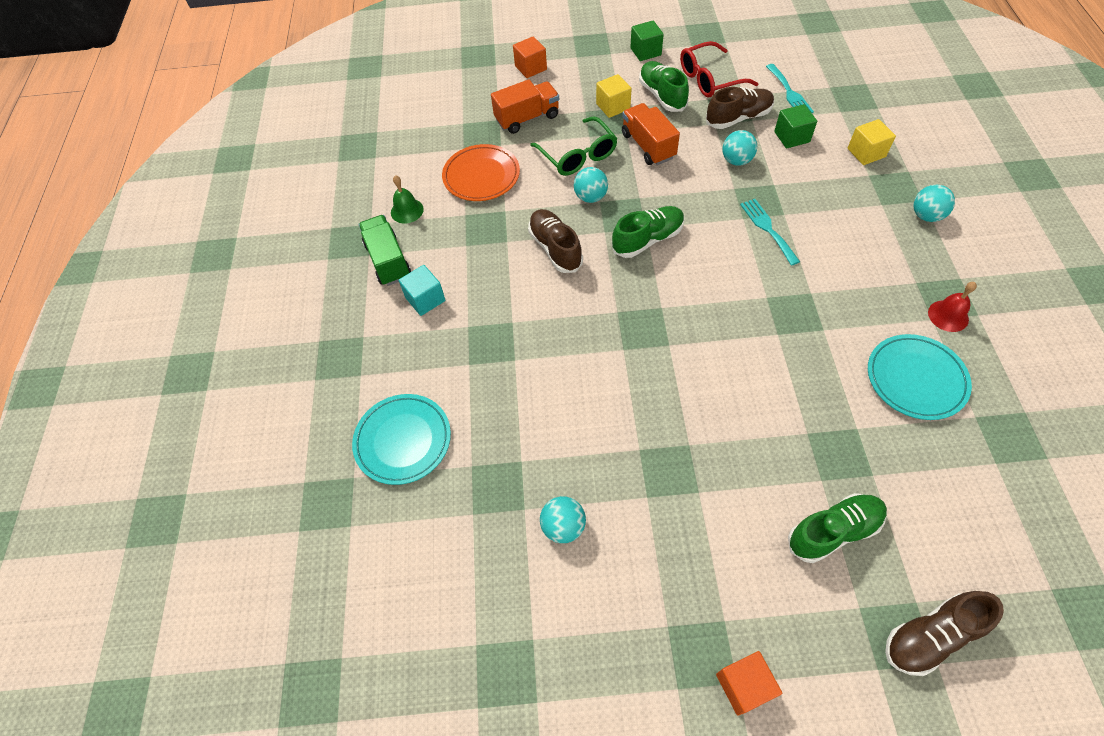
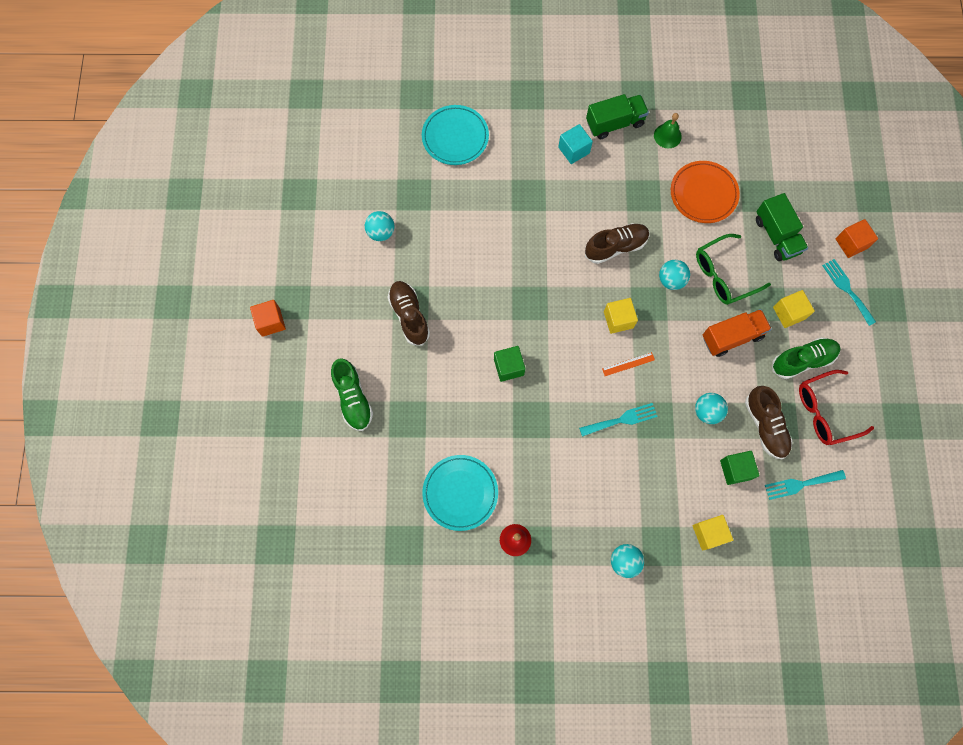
camera: 90 degrees right, 15 degrees up
orange truck [491,79,559,134] -> green truck [756,193,808,261]
green shoe [612,206,685,258] -> yellow cube [604,298,638,334]
green cube [630,21,664,61] -> green cube moved to [494,346,525,382]
red glasses [680,41,759,97] -> red glasses turned 90 degrees counterclockwise [799,370,874,445]
brown shoe [885,591,1004,676] -> brown shoe moved to [387,281,430,346]
none -> orange ruler [602,352,655,376]
none -> turquoise fork [822,259,876,326]

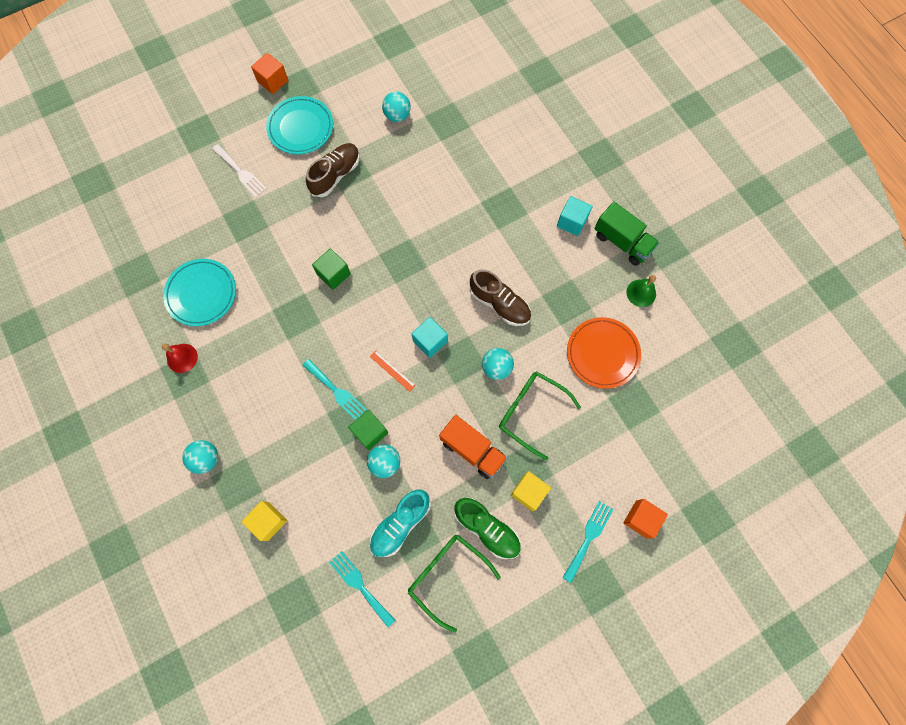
camera: 60 degrees right, 0 degrees up
green shoe [331,358,373,431] -> white fork [212,144,267,197]
turquoise plate [422,105,489,165] -> turquoise plate moved to [266,96,333,154]
yellow cube [604,298,638,334] -> turquoise cube [411,317,448,358]
green cube [720,451,760,485] -> green cube moved to [348,410,388,450]
brown shoe [745,386,793,459] -> turquoise shoe [370,489,431,557]
green truck [756,193,808,261] -> none
red glasses [799,370,874,445] -> green glasses [408,535,501,633]

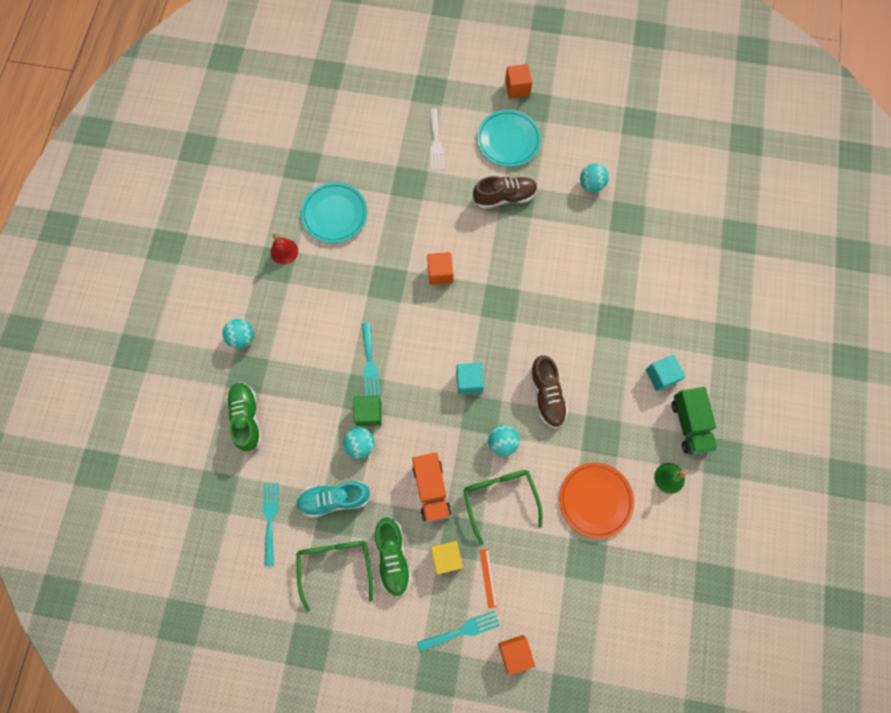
camera: 40 degrees right, 0 degrees up
yellow cube [242,501,287,541] -> green shoe [226,382,262,452]
green cube [312,249,351,290] -> orange cube [427,252,453,285]
orange ruler [370,350,416,392] -> orange ruler moved to [479,549,497,609]

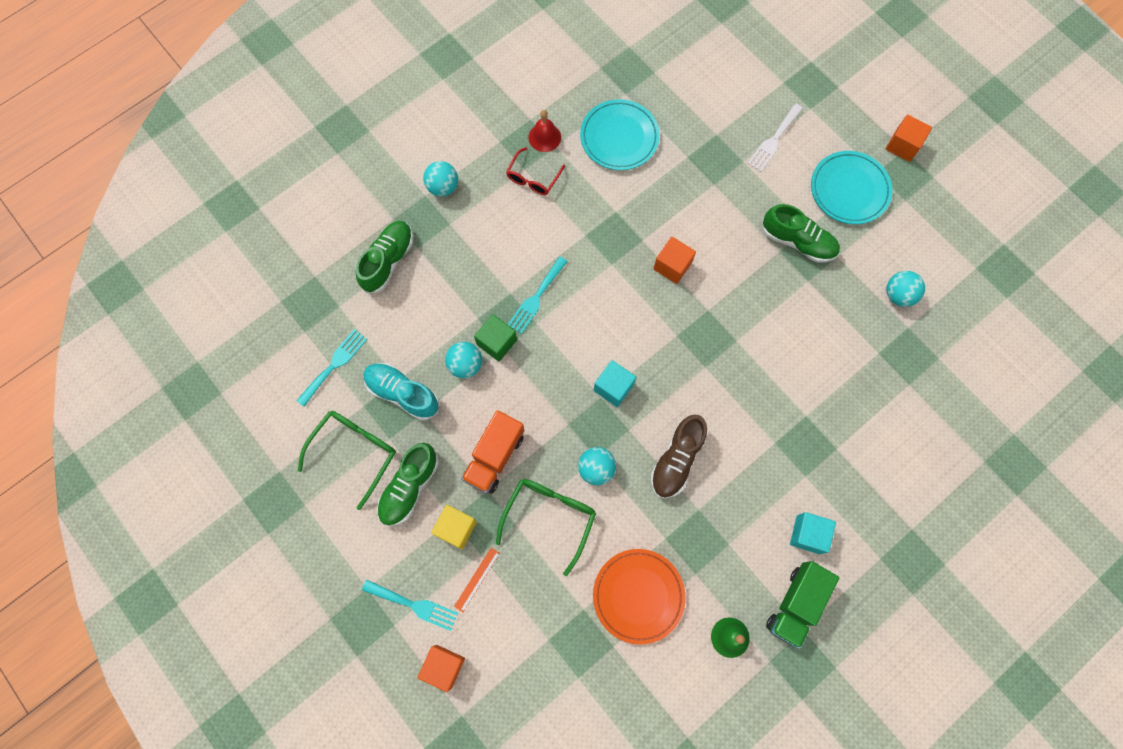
camera: 40 degrees right, 0 degrees up
brown shoe [473,176,538,209] -> green shoe [762,204,840,263]
none -> red glasses [506,147,565,195]

